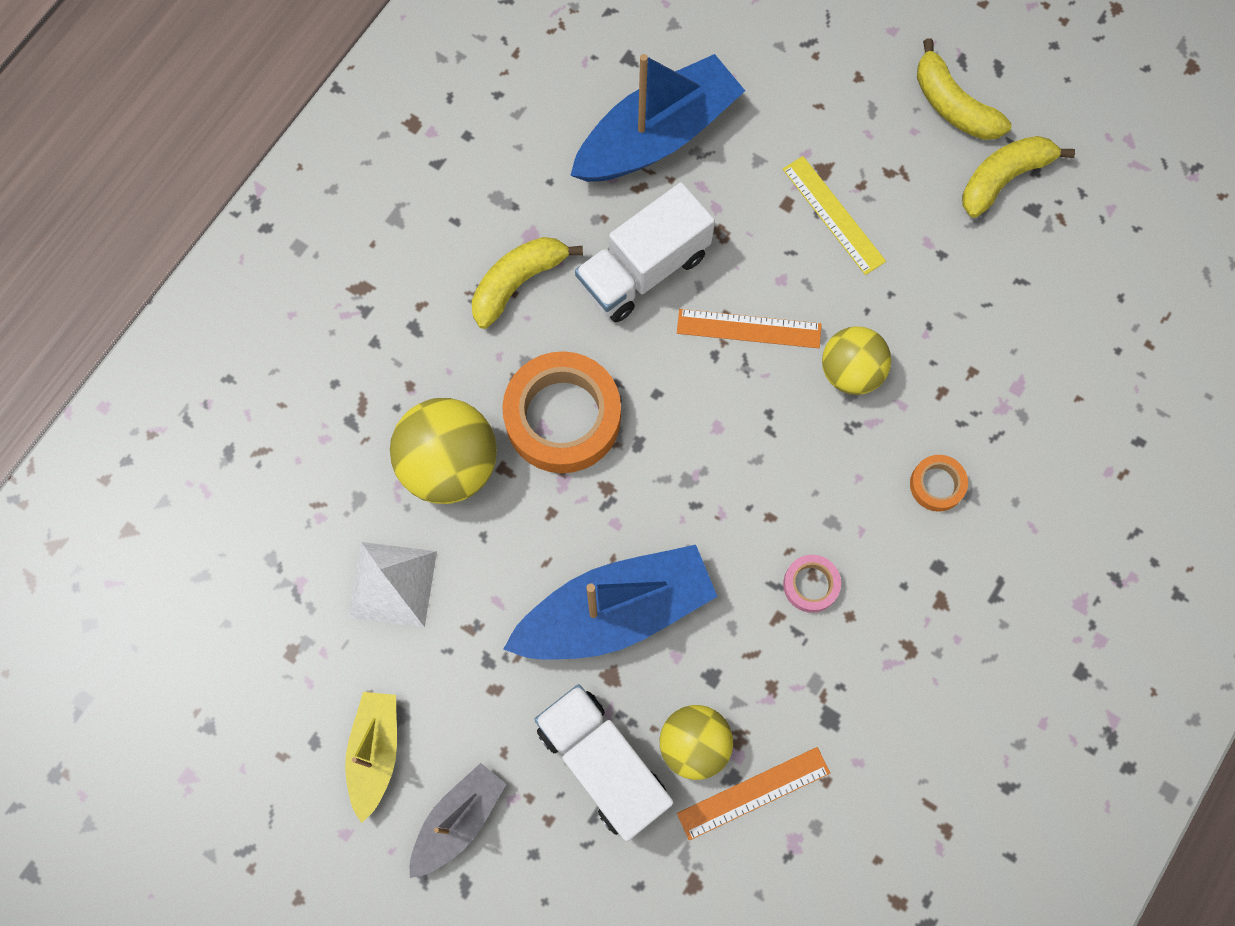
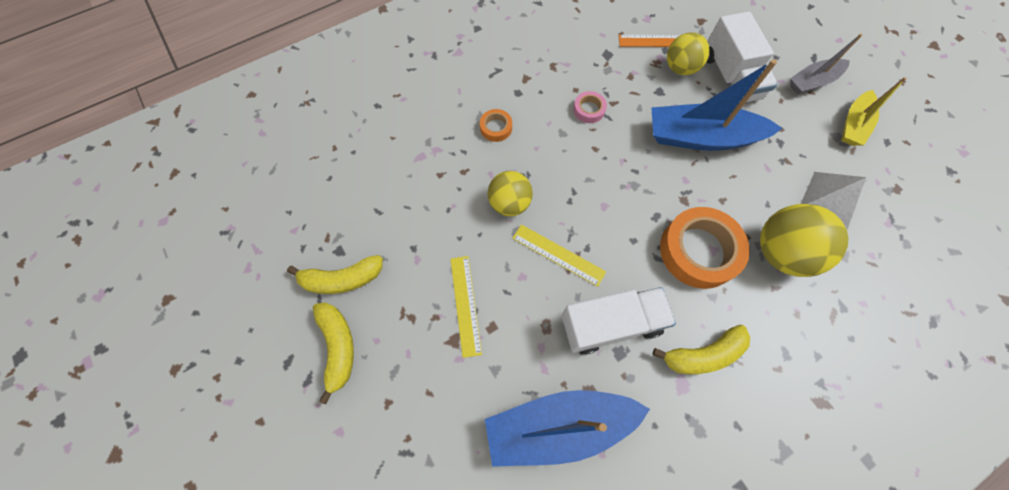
camera: 155 degrees left, 5 degrees down
orange ruler [677,309,822,348] -> yellow ruler [512,224,606,287]

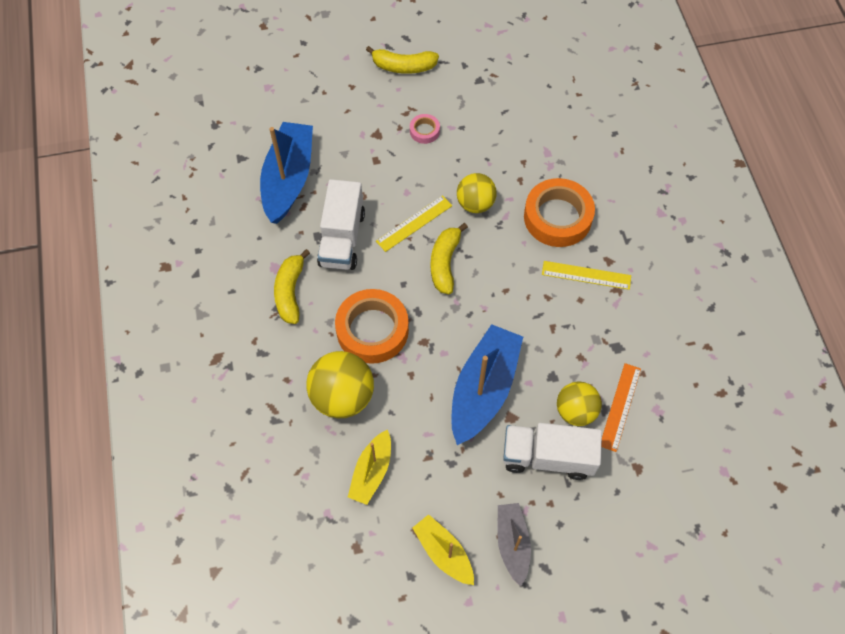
camera: 110 degrees right, 5 degrees down
yellow banana [287,255,383,294] -> yellow banana moved to [431,223,468,294]
yellow ruler [451,256,482,358] -> yellow ruler moved to [542,261,631,290]
orange tape [480,109,512,142] -> orange tape [524,178,595,247], size x2.15
pink tape [573,91,607,123] -> pink tape moved to [410,114,440,144]
white pyramid [801,172,866,230] -> yellow boat [348,429,391,505]

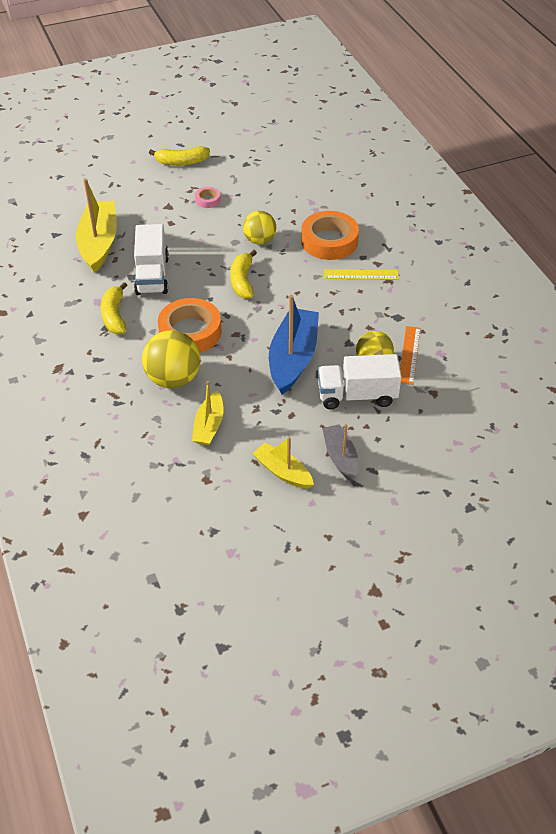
camera: 10 degrees left, 15 degrees down
blue boat [260,122,313,224] -> yellow boat [76,178,117,273]
yellow ruler [376,195,452,252] -> none

